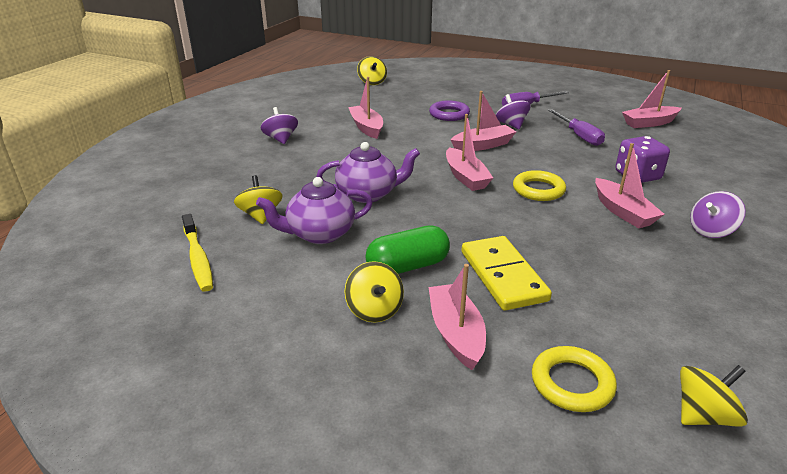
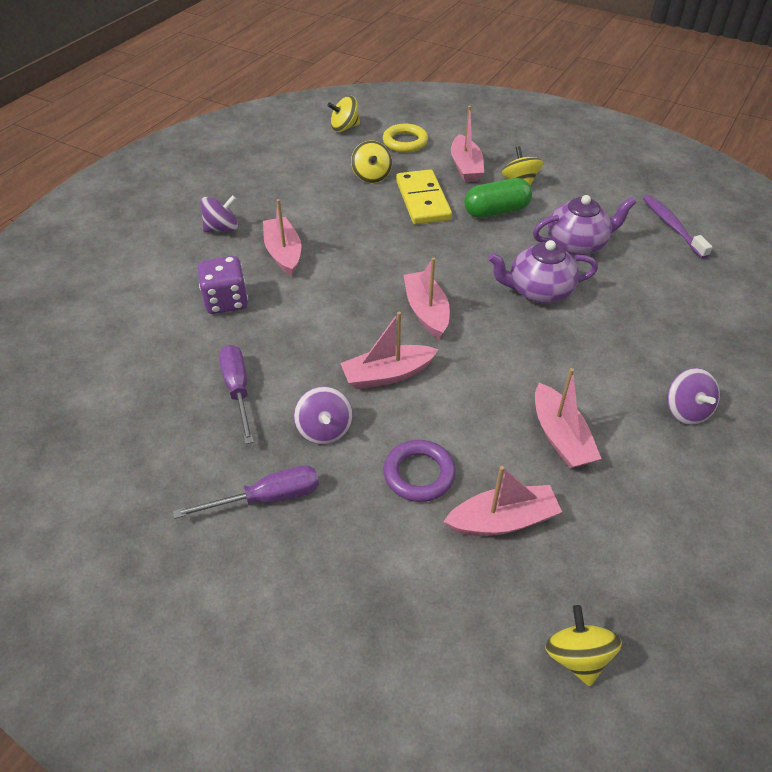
camera: 175 degrees left, 15 degrees up
yellow toothbrush [182,214,213,292] -> purple toothbrush [643,195,713,259]
yellow spinning top [234,175,283,224] -> yellow spinning top moved to [351,141,392,183]
yellow ring [513,170,566,201] -> none
pink boat [622,70,681,128] -> pink boat moved to [443,466,562,536]

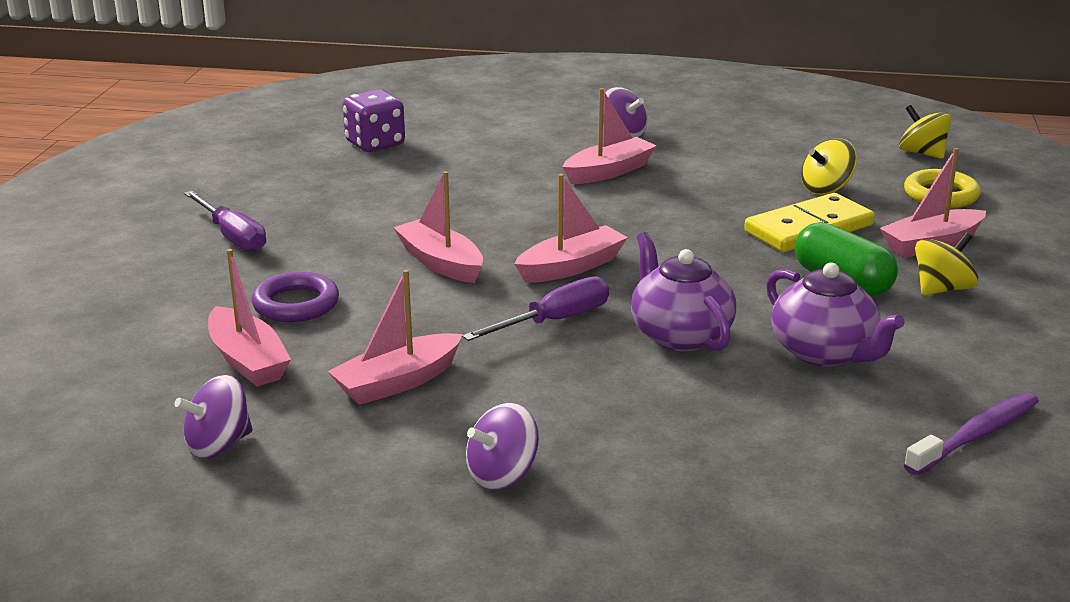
camera: 70 degrees right, 20 degrees down
purple dice [198,256,248,314] -> purple dice moved to [343,89,405,152]
purple screwdriver [219,344,254,444] -> purple screwdriver moved to [462,276,609,341]
purple spinning top [294,386,353,445] -> purple spinning top moved to [174,375,253,458]
yellow spinning top [545,605,622,686] -> none

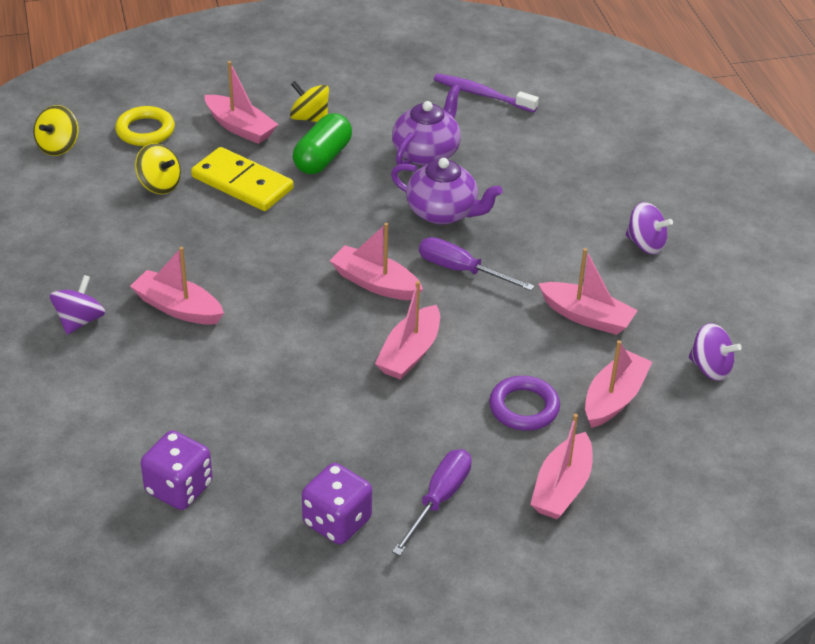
camera: 115 degrees left, 15 degrees up
purple teapot [631,232,736,351] -> purple teapot turned 105 degrees counterclockwise [391,158,502,225]
none -> purple dice [302,463,372,545]
none -> pink boat [530,414,593,519]

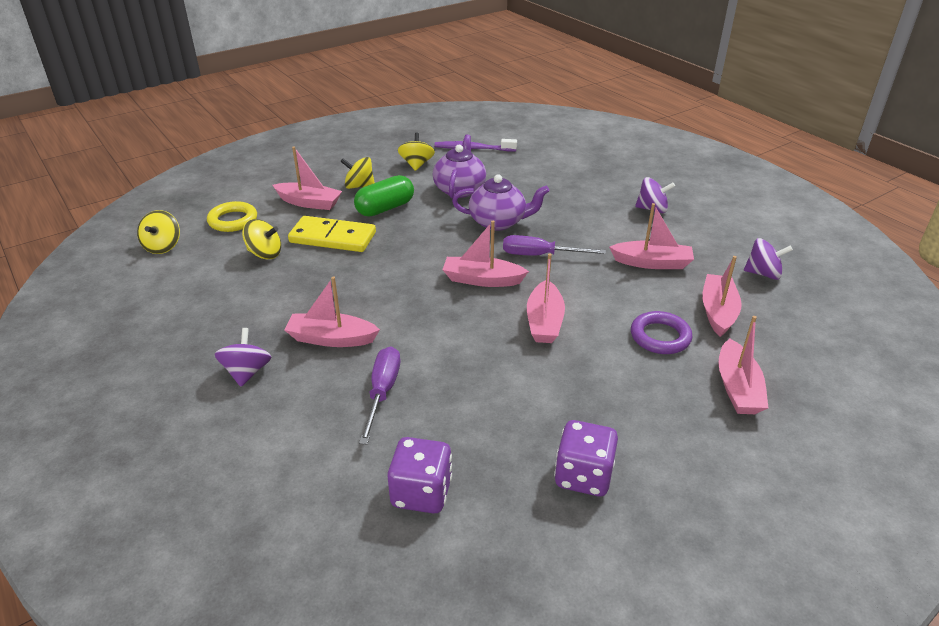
camera: 20 degrees left, 5 degrees down
green capsule [293,113,352,174] -> green capsule turned 45 degrees clockwise [354,175,414,217]
purple screwdriver [392,449,472,556] -> purple screwdriver moved to [359,346,400,444]
none -> yellow spinning top [398,133,435,171]

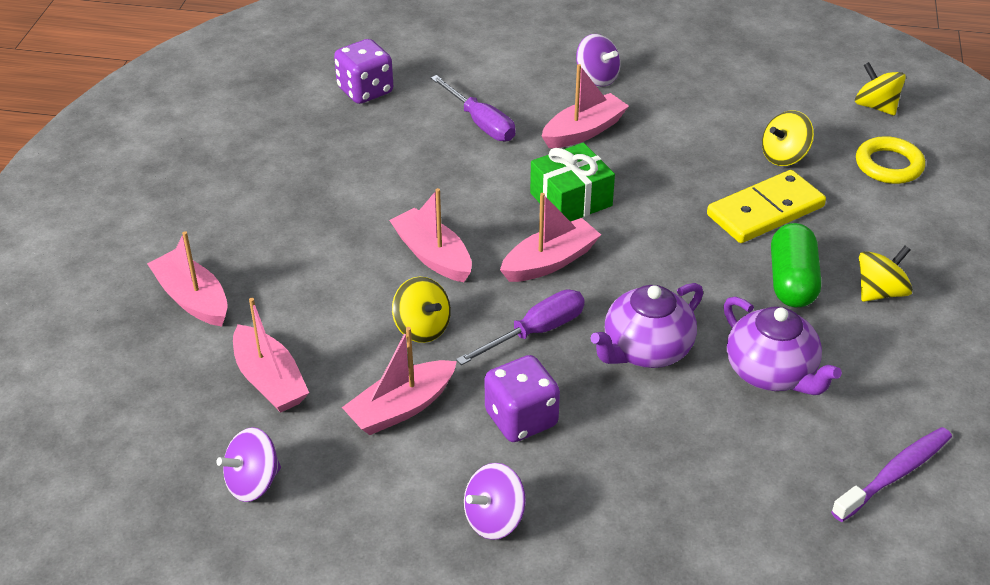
camera: 135 degrees right, 5 degrees up
pink boat [273,146,342,210] -> none
yellow spinning top [398,133,435,171] -> yellow spinning top moved to [392,277,451,343]
purple dice [554,420,618,496] -> purple dice moved to [485,355,560,442]
purple ring [631,311,693,354] -> none
none -> green gift [530,143,615,222]

